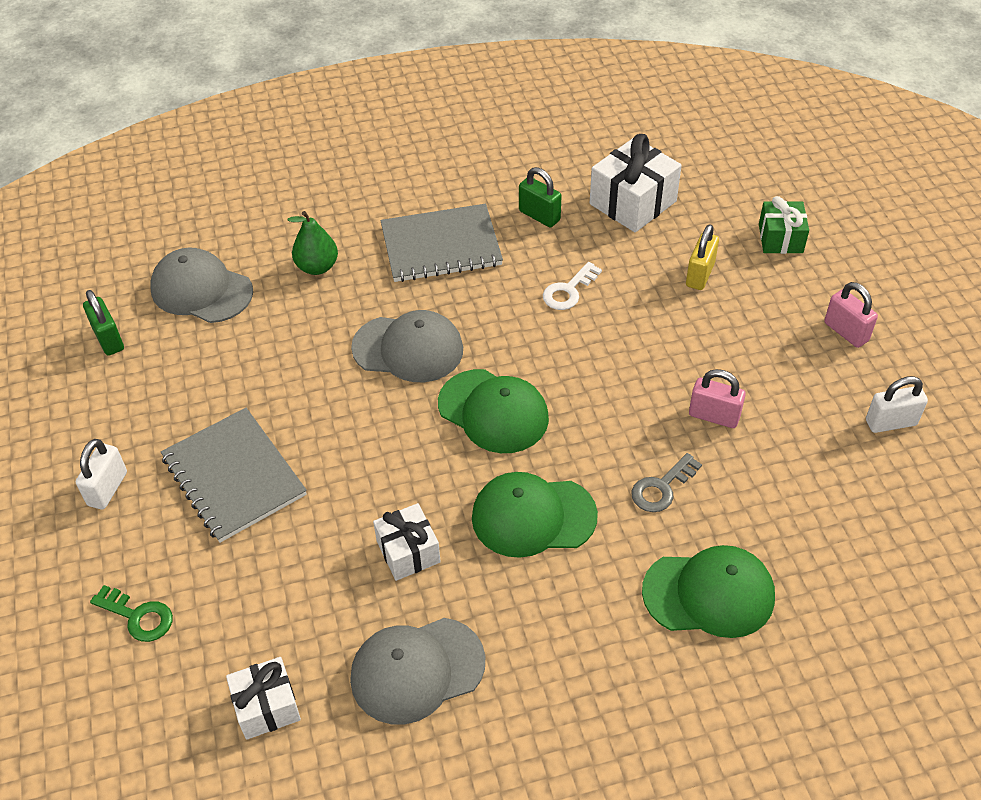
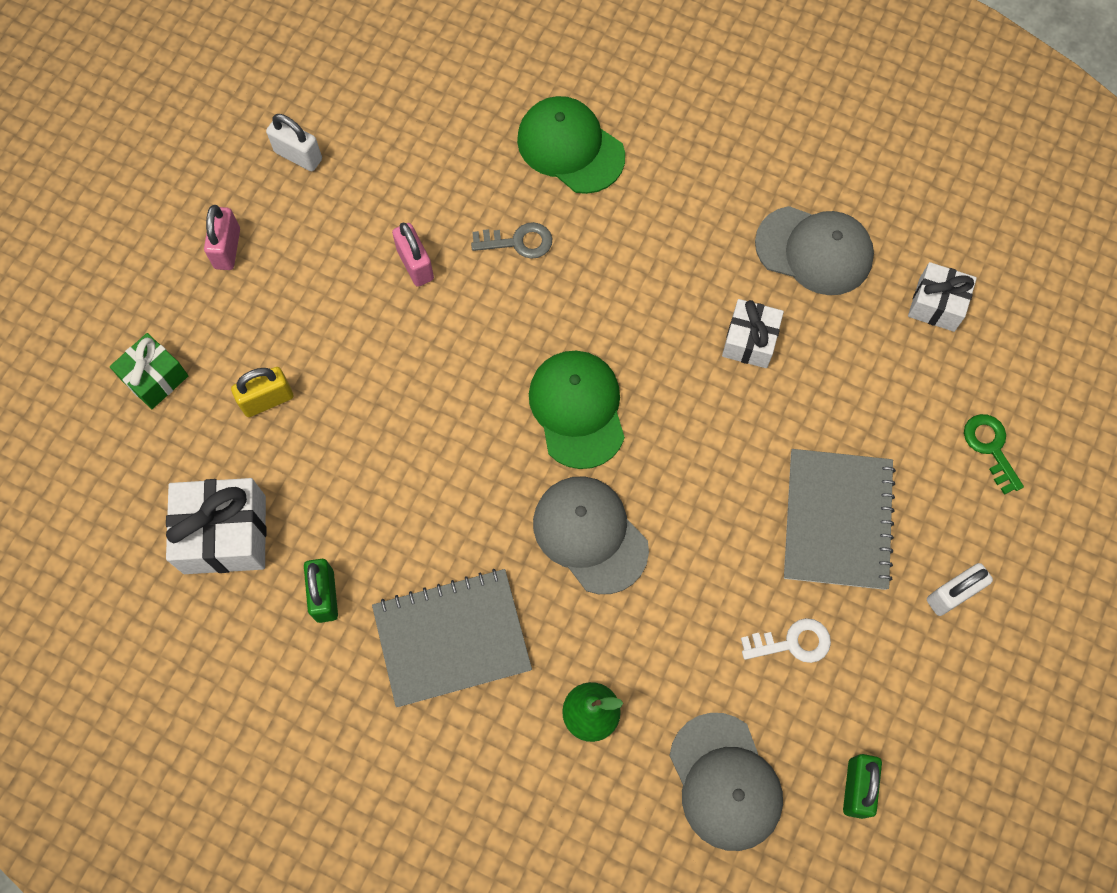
camera: 140 degrees left, 20 degrees up
grey notebook [380,204,503,282] -> grey notebook turned 45 degrees counterclockwise [372,569,532,707]
green cap [472,472,598,558] -> none
white key [543,262,602,310] -> white key moved to [741,618,831,663]

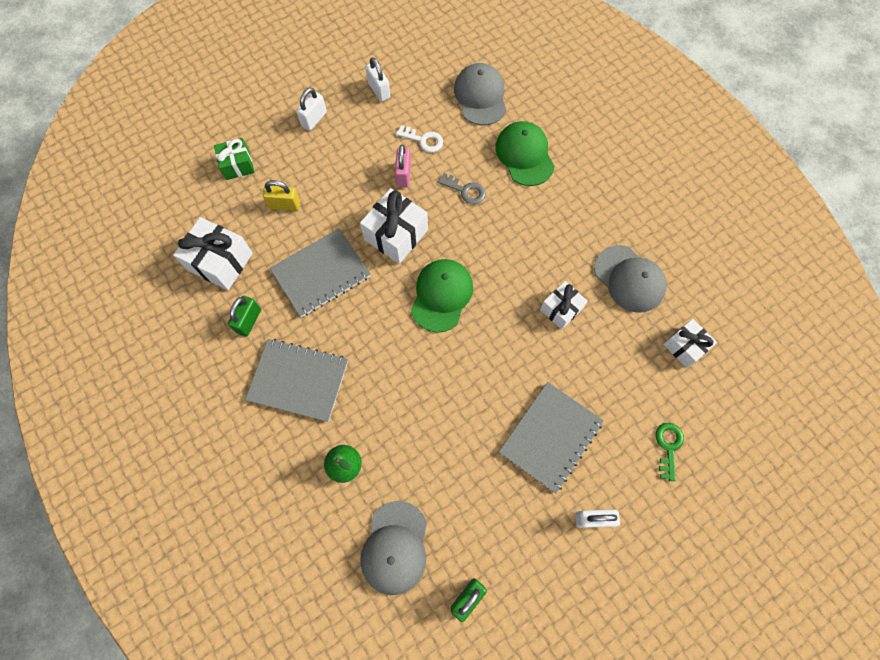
camera: 30 degrees right, 0 degrees up
pink padlock [204,205,240,270] -> white padlock [296,88,327,131]
grey cap [533,476,649,594] -> grey cap moved to [454,63,506,125]
white key [741,618,831,663] -> white key moved to [396,125,443,152]
none -> grey notebook [270,228,371,317]
none -> white gift [360,188,428,264]

